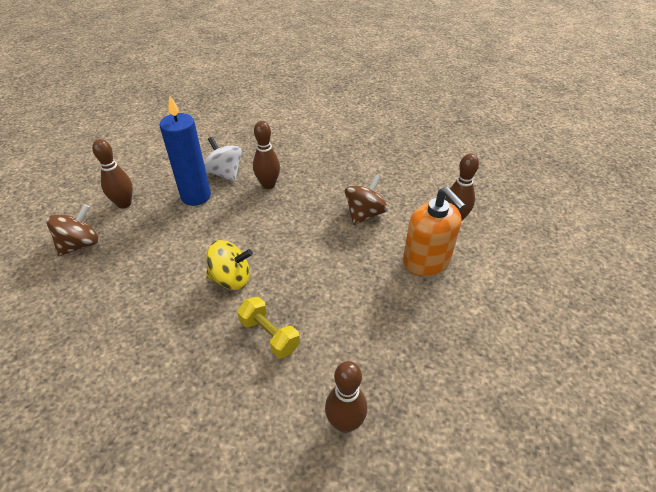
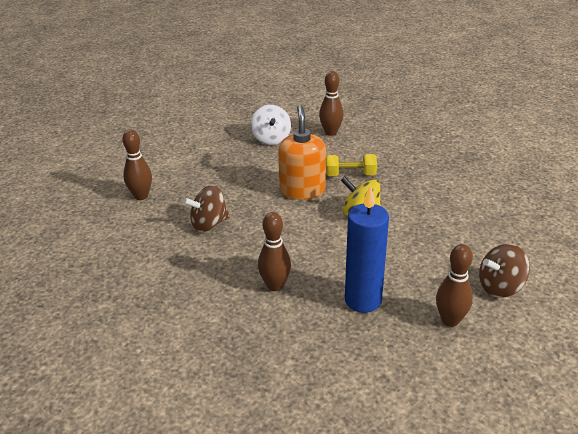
camera: 150 degrees left, 10 degrees down
white spinning top [204,137,242,182] -> white spinning top moved to [251,105,291,145]
yellow dumbbell [237,297,300,358] -> yellow dumbbell turned 75 degrees counterclockwise [326,154,377,176]
orange soap dispenser [403,187,466,276] -> orange soap dispenser moved to [278,105,326,200]

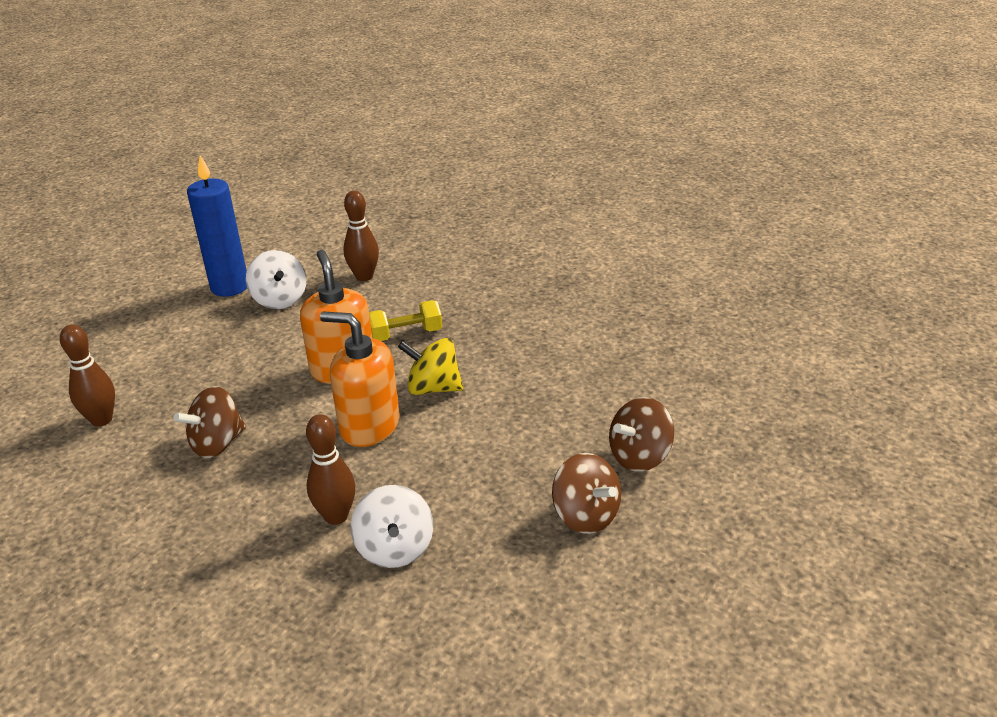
camera: 15 degrees left, 0 degrees up
blue candle [345,185,389,313] -> blue candle moved to [187,155,247,297]
brown bowling pin [436,244,473,327] -> brown spinning top [552,453,621,534]
none -> orange soap dispenser [320,311,399,447]
none -> white spinning top [350,485,433,568]

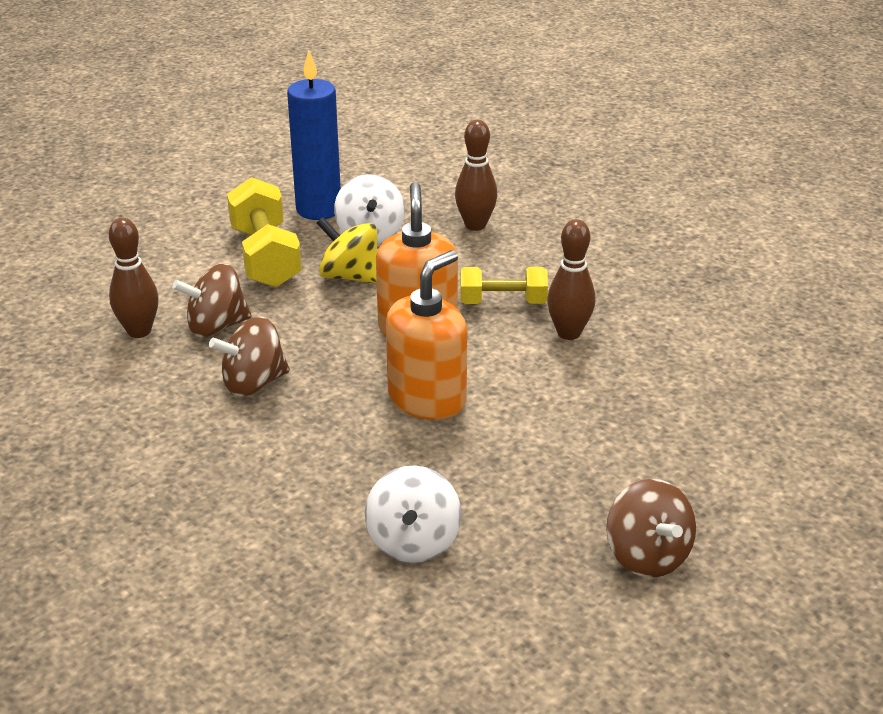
camera: 15 degrees right, 0 degrees up
brown bowling pin [306,414,355,525] -> brown bowling pin moved to [547,219,595,340]
orange soap dispenser [320,311,399,447] -> orange soap dispenser turned 90 degrees clockwise [386,250,467,420]
yellow spinning top [398,338,463,395] -> yellow spinning top moved to [317,217,377,284]
brown spinning top [609,397,674,472] -> brown spinning top moved to [172,264,252,337]
none -> yellow dumbbell [227,177,302,288]

